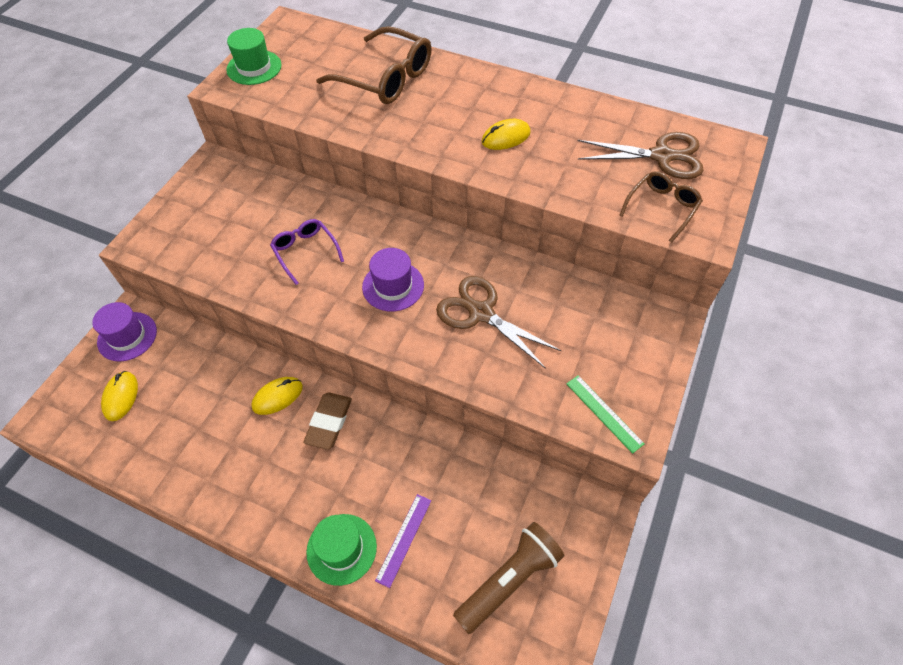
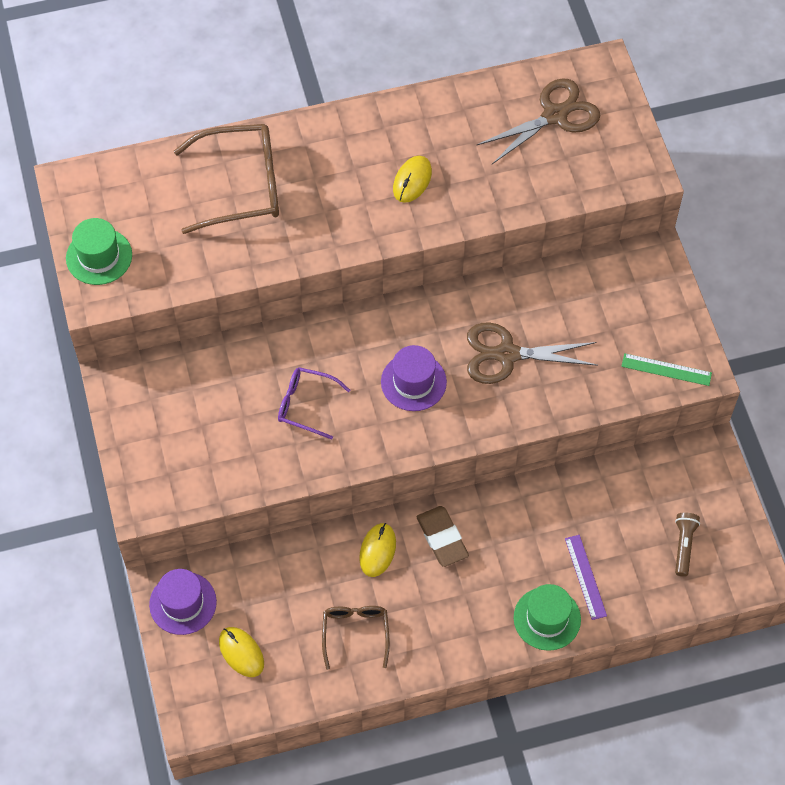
camera: 40 degrees left, 5 degrees up
brown flashlight [453,522,564,634] -> brown flashlight [675,513,700,577], size x0.57
brown glasses [619,171,703,242] -> brown glasses moved to [322,606,390,670]

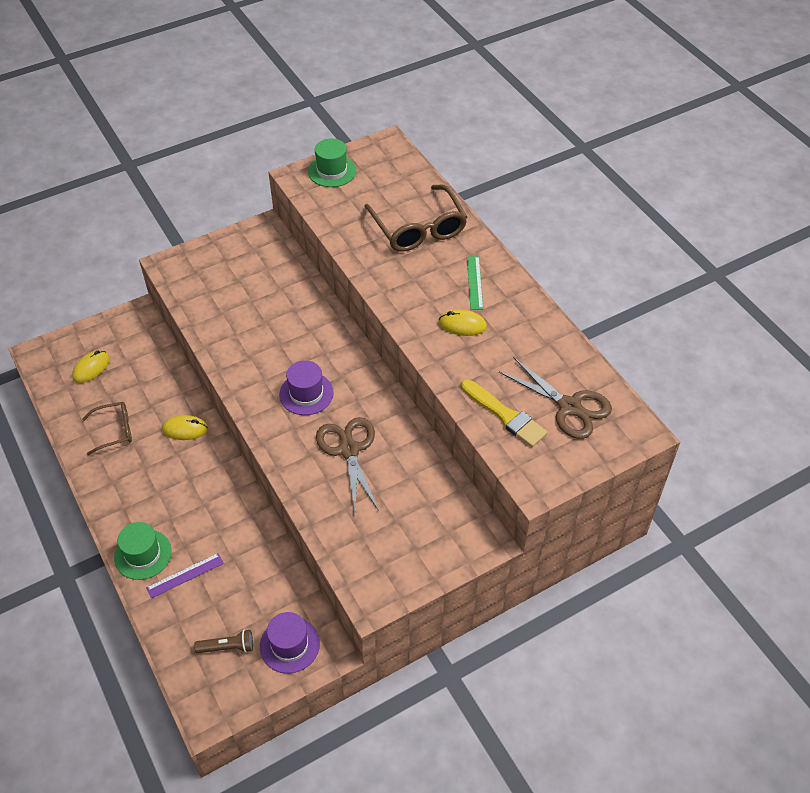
camera: 75 degrees right, 10 degrees down
purple hat [149,569,217,635] -> purple hat moved to [260,612,320,674]
purple glasses [278,367,350,440] -> none
brown eraser [417,506,469,567] -> none
green ruler [621,353,712,386] -> green ruler moved to [467,256,483,310]
none -> yellow brush [461,379,548,447]

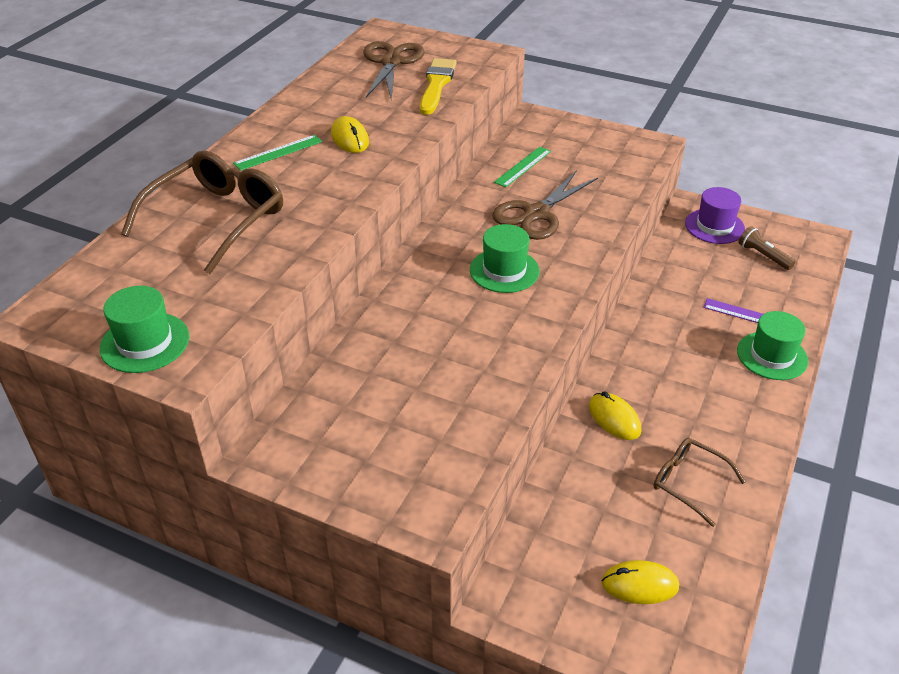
camera: 125 degrees left, 10 degrees down
purple hat [279,360,334,415] -> green hat [470,224,540,293]
none -> green ruler [494,147,551,187]

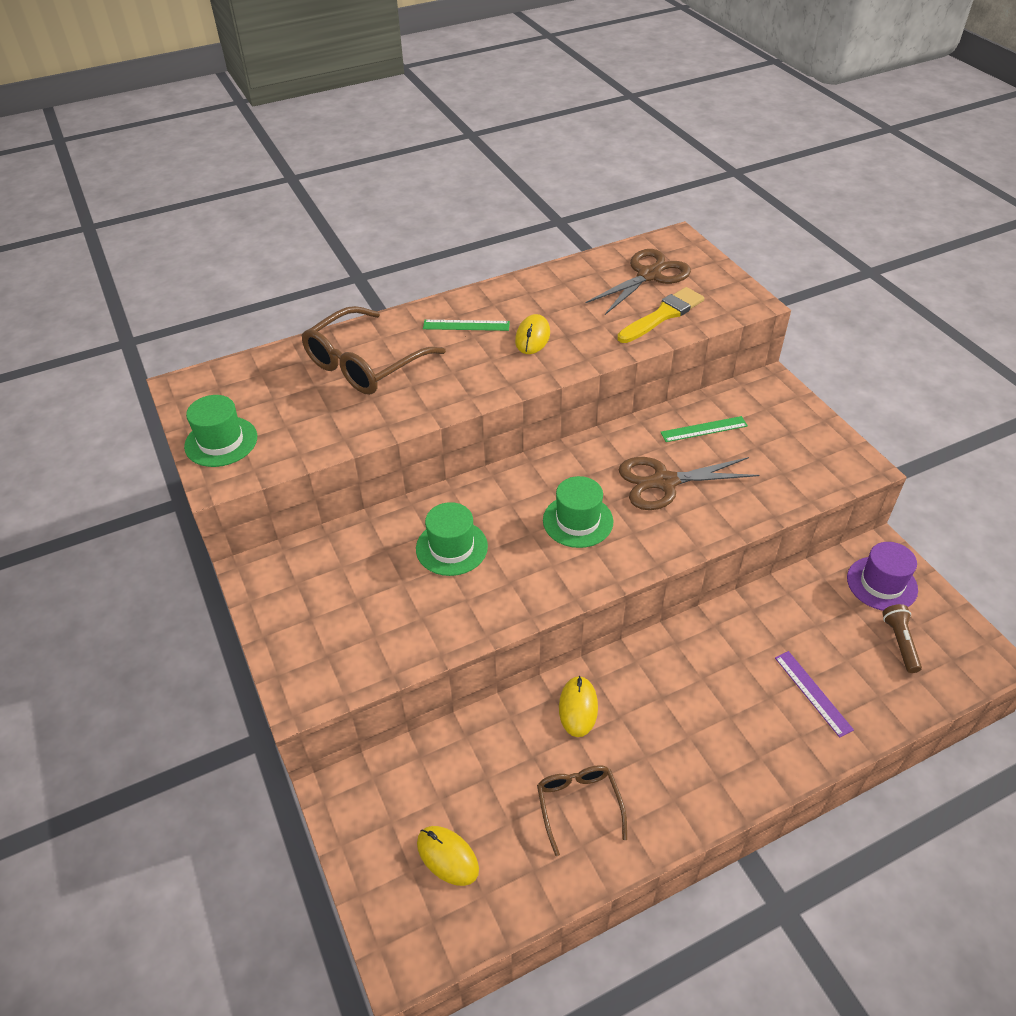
camera: 40 degrees right, 5 degrees up
brown glasses [121,150,283,274] -> brown glasses turned 150 degrees clockwise [301,306,446,395]
green hat [737,311,808,380] -> green hat moved to [416,502,488,576]

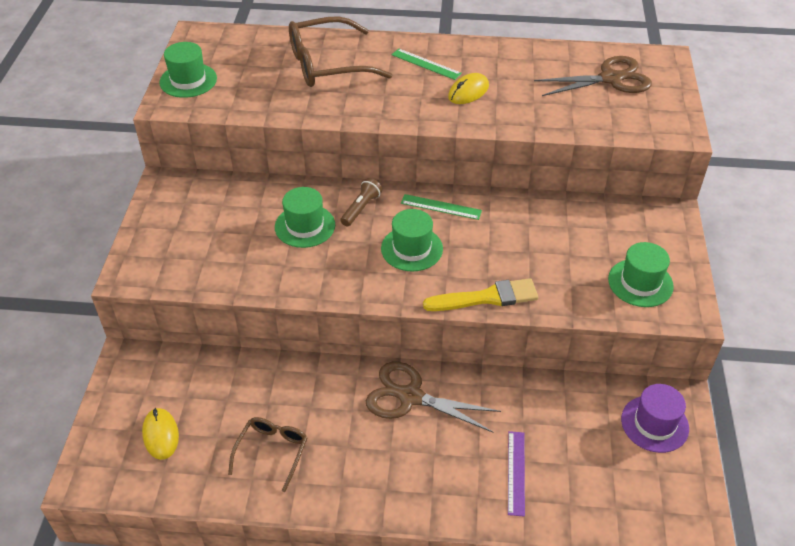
camera: 30 degrees right, 0 degrees up
yellow mouse [559,676,598,737] -> none
yellow brush [617,287,704,343] -> yellow brush moved to [423,278,538,311]
brown scissors [619,457,759,510] -> brown scissors moved to [366,362,501,433]
green ruler [660,416,748,442] -> green ruler moved to [401,194,482,220]
brown flashlight [882,604,922,673] -> brown flashlight moved to [340,178,382,226]
none -> green hat [608,242,674,307]

